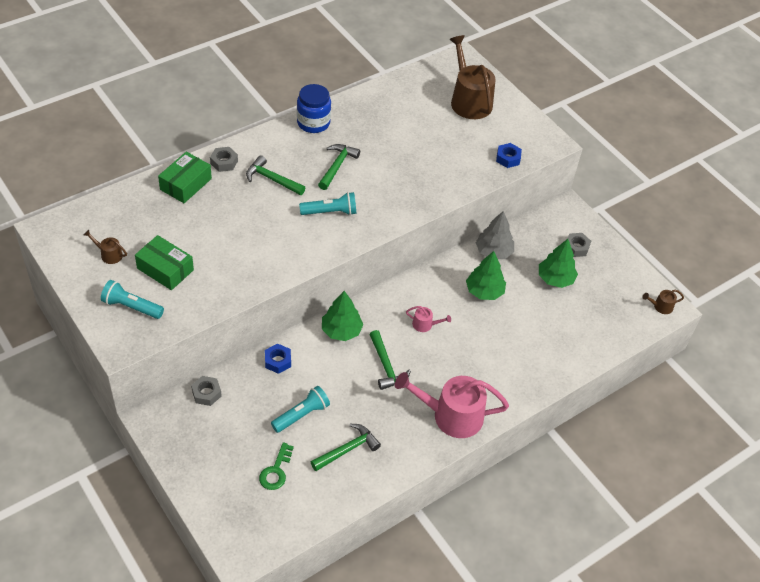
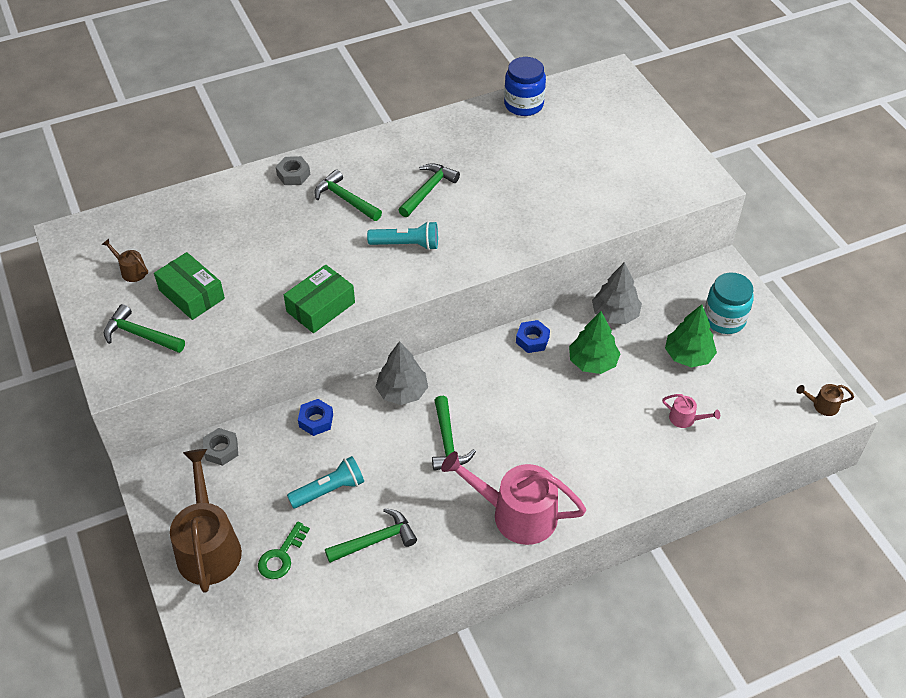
camera: 15 degrees right, 0 degrees up
turquoise flashlight [101,280,164,319] -> green hammer [104,304,185,353]
green box [158,152,212,203] -> green box moved to [284,265,355,333]
blue jar [297,84,331,133] -> blue jar moved to [504,57,546,116]
green tree [322,291,364,341] -> grey tree [376,341,428,405]
pink watering can [406,306,451,332] -> pink watering can moved to [662,394,720,428]
brown watering can [450,35,495,119] -> brown watering can moved to [170,449,242,593]
blue nut [496,143,522,168] -> blue nut moved to [516,320,550,353]
grey nut [567,233,591,257] -> turquoise jar [704,272,754,334]

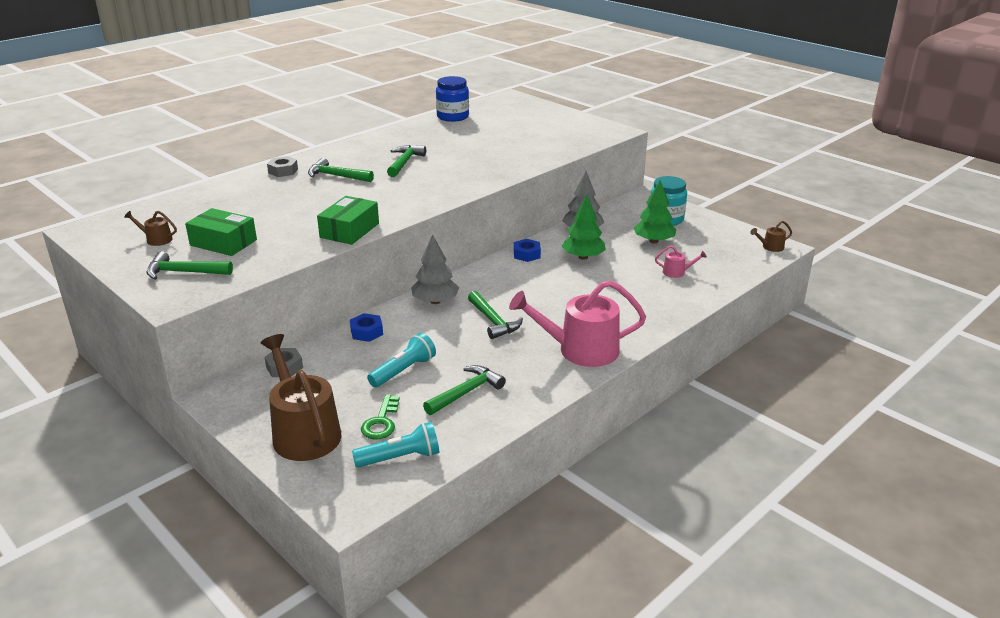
camera: 20 degrees left, 20 degrees down
turquoise flashlight [367,221,438,250] -> turquoise flashlight moved to [352,422,439,468]

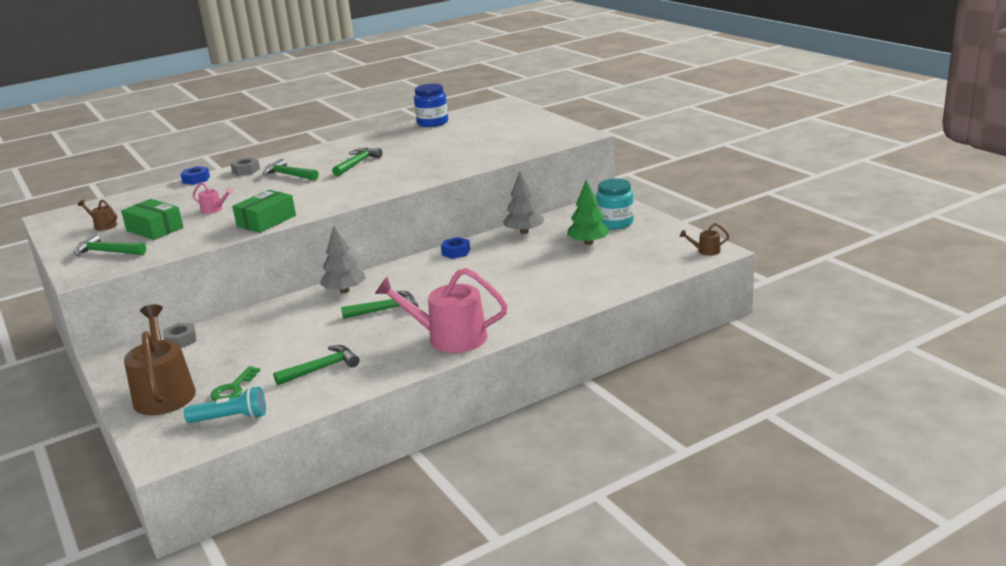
camera: 15 degrees right, 5 degrees down
blue nut [350,313,383,342] -> blue nut moved to [180,166,210,185]
turquoise flashlight [367,333,436,388] -> none
green hammer [468,291,523,339] -> green hammer turned 90 degrees counterclockwise [341,291,418,319]
green tree [562,195,606,260] -> none
pink watering can [655,246,707,278] -> pink watering can moved to [192,182,233,214]

